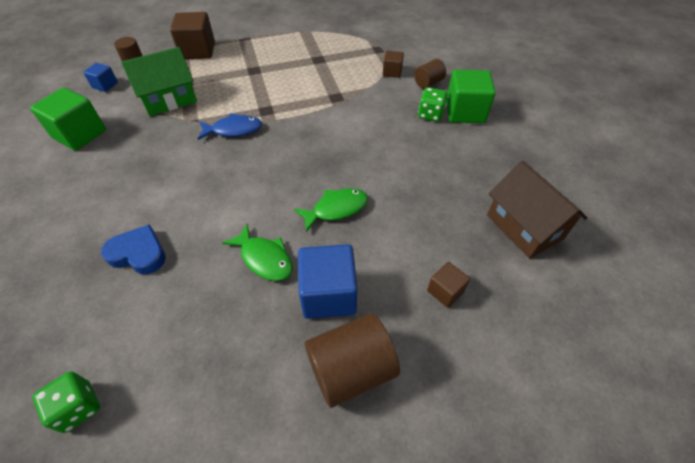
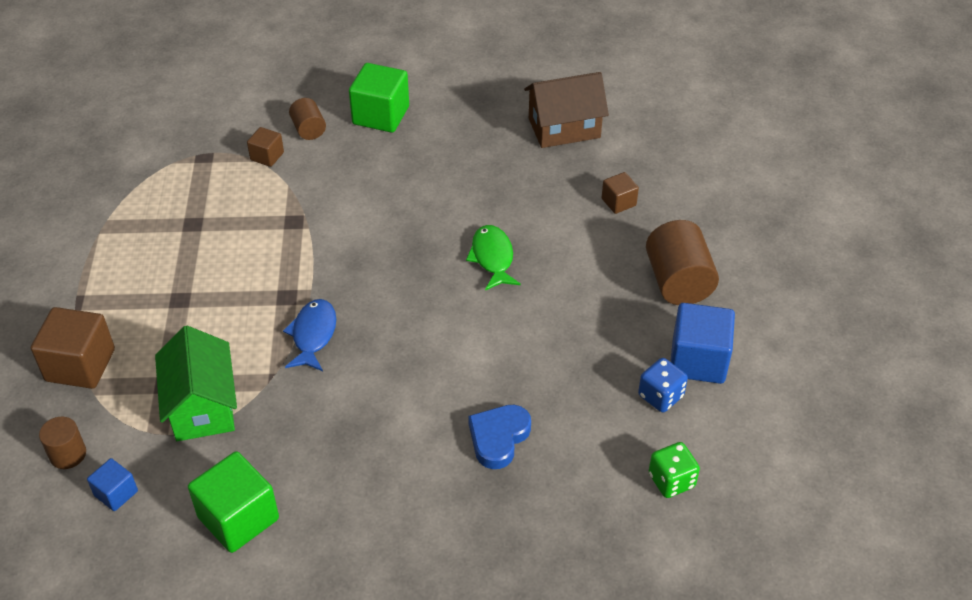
camera: 75 degrees left, 5 degrees down
green fish [222,224,293,281] -> none
blue cube [298,244,358,319] -> blue cube moved to [670,303,735,384]
green dice [418,87,447,122] -> none
none -> blue dice [638,358,688,412]

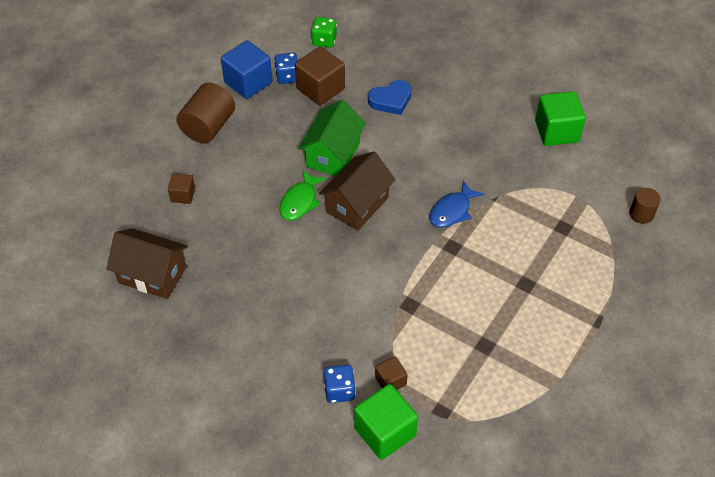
camera: 145 degrees left, 5 degrees up
brown cube [31,307,115,389] -> brown cube moved to [295,47,345,106]
blue cube [87,458,138,511] -> none
green house [155,326,237,441] -> green house moved to [298,100,366,176]
brown cylinder [289,98,326,140] -> blue dice [324,365,356,403]
green cube [349,63,409,133] -> green cube moved to [354,384,418,460]
none -> brown house [319,151,395,231]

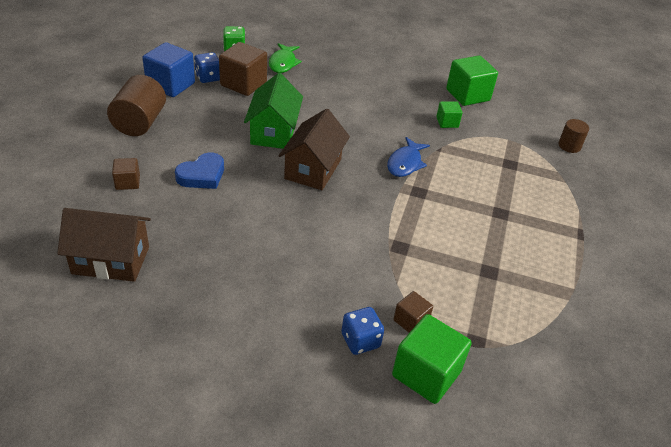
camera: 20 degrees left, 10 degrees down
green fish [280,170,326,221] -> green fish moved to [269,43,302,73]
blue heart [368,80,412,115] -> blue heart moved to [175,153,224,189]
none -> green cube [436,101,462,128]

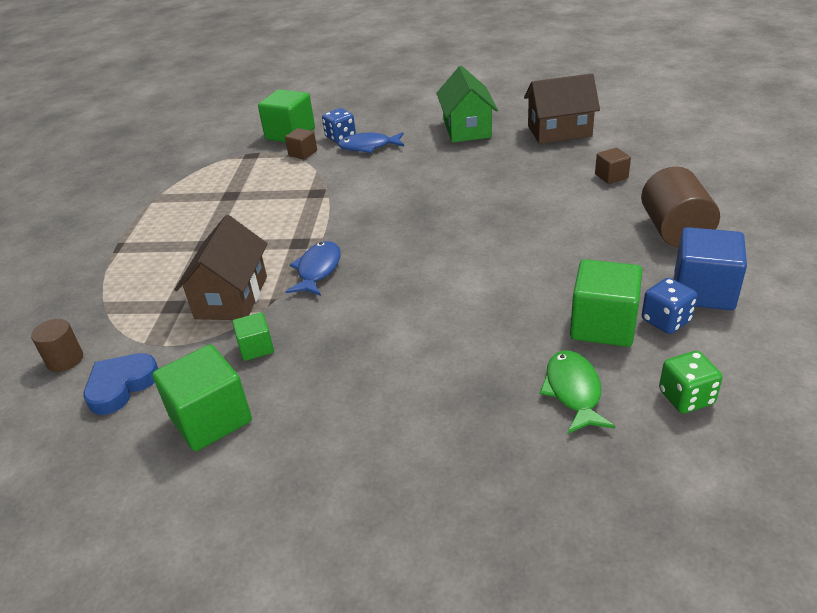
camera: 175 degrees right, 5 degrees down
blue heart [175,153,224,189] -> blue heart moved to [84,353,159,415]
brown cube [219,42,267,96] -> green cube [570,259,642,347]
green house [244,73,303,149] -> green house moved to [436,66,498,142]
brown house [278,109,350,190] -> brown house moved to [174,215,268,320]
none -> blue fish [338,132,404,153]

